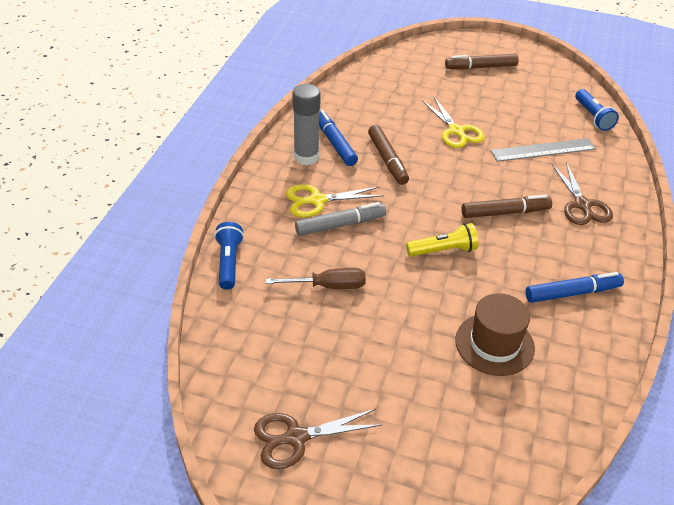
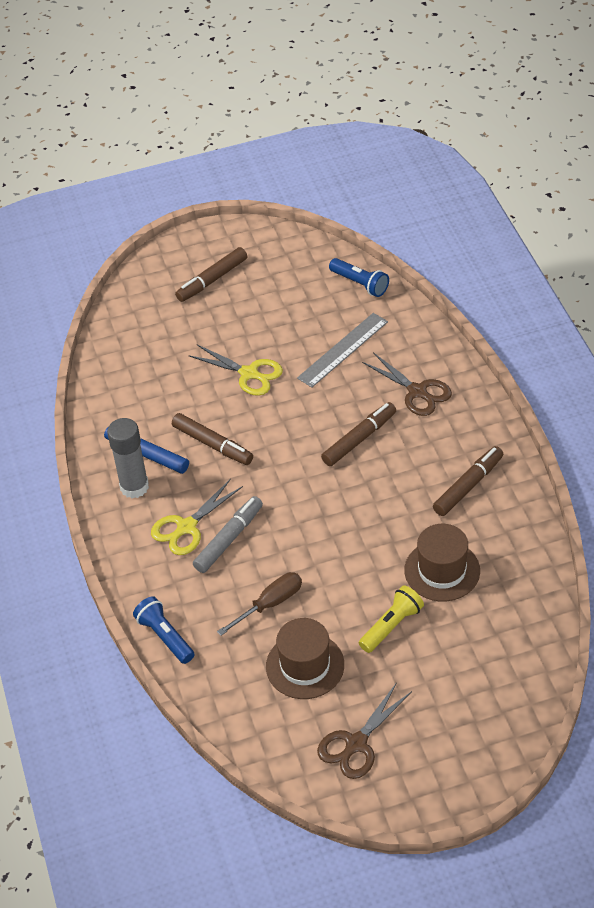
camera: 30 degrees left, 5 degrees up
yellow flashlight [406,223,478,257] -> yellow flashlight moved to [359,585,424,653]
blue marker [525,272,624,303] -> brown marker [433,446,503,516]
none -> brown hat [266,618,344,699]

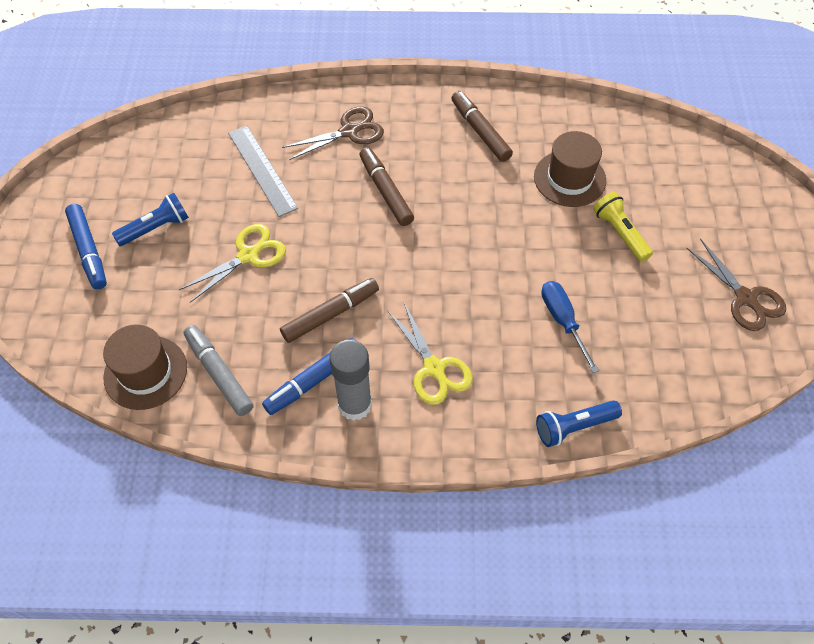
camera: 75 degrees left, 10 degrees up
brown marker [175,247,247,302] -> blue marker [65,204,107,289]
grey marker [193,496,263,573] -> grey marker moved to [184,325,254,416]
brown screwdriver [217,572,302,636] -> blue screwdriver [541,281,599,373]
brown hat [266,618,344,699] -> brown hat moved to [103,324,187,410]
blue flashlight [329,258,389,297] -> blue flashlight moved to [112,193,189,246]

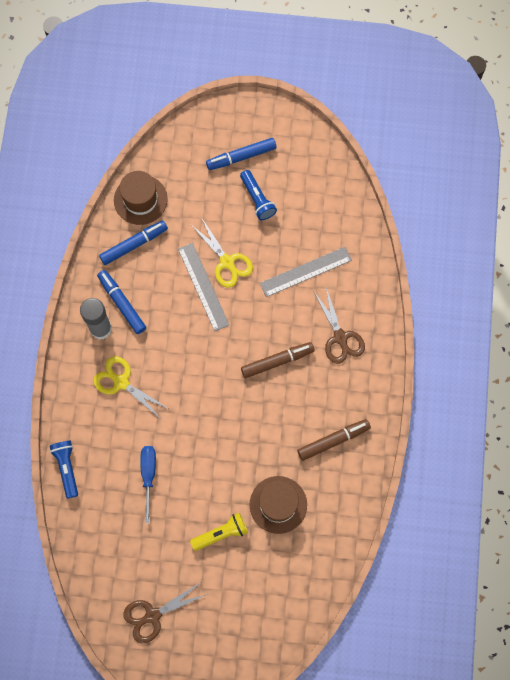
camera: 95 degrees right, 15 degrees up
grey marker [184,325,254,416] -> blue marker [99,221,168,265]
brown marker [280,278,379,343] -> none
yellow scissors [387,303,473,405] -> yellow scissors turned 60 degrees clockwise [93,356,169,419]
blue screwdriver [541,281,599,373] -> blue screwdriver turned 75 degrees counterclockwise [140,446,156,523]
none -> grey ruler [178,243,229,331]

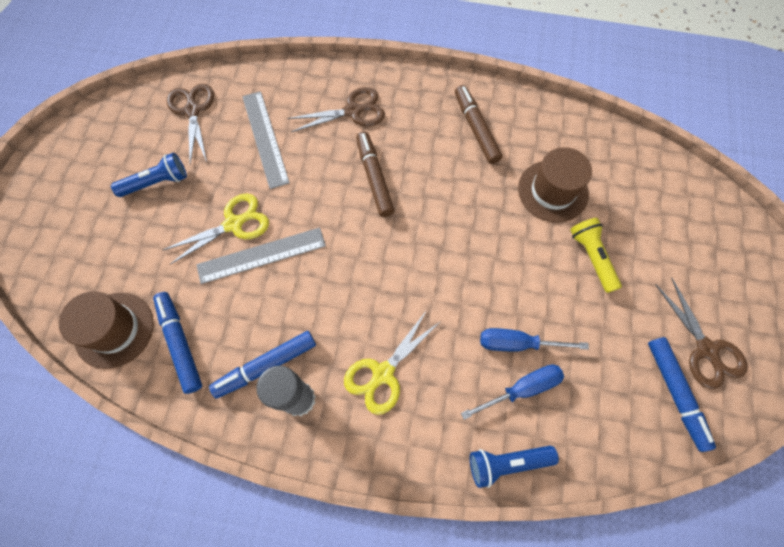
camera: 85 degrees left, 5 degrees down
blue marker [206,138,277,170] -> blue marker moved to [648,337,716,452]
none -> brown scissors [167,84,214,164]
none -> blue screwdriver [461,365,564,420]

